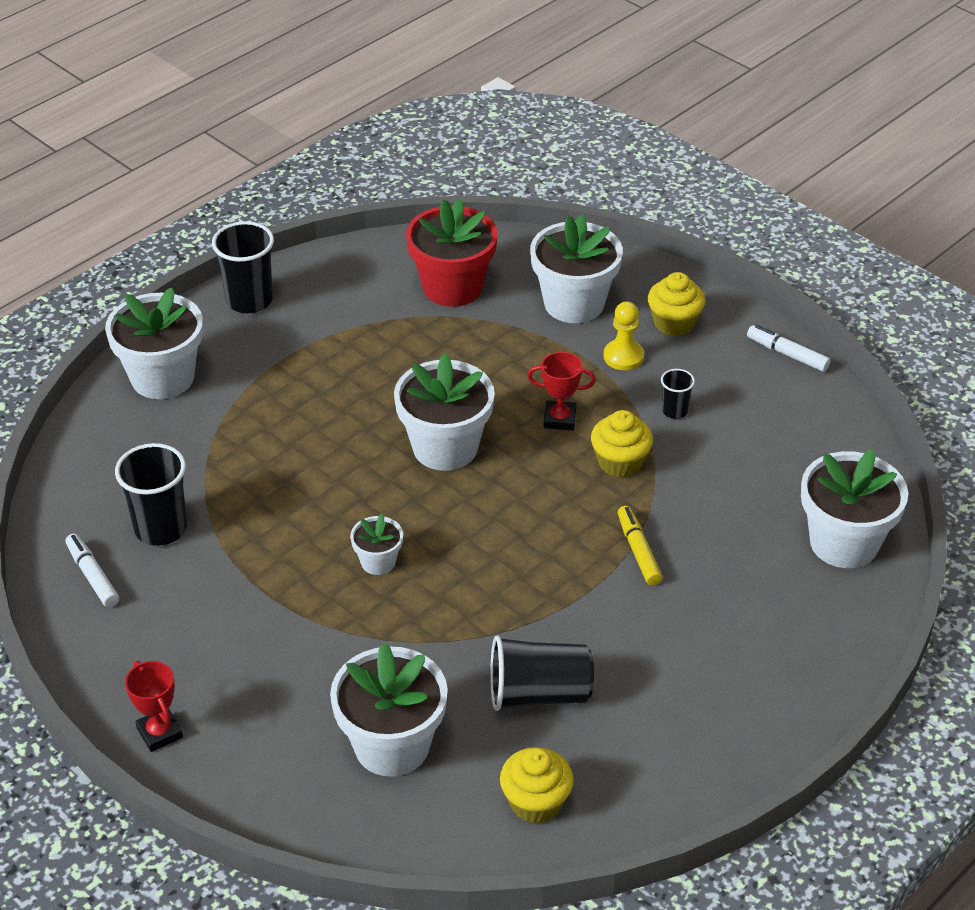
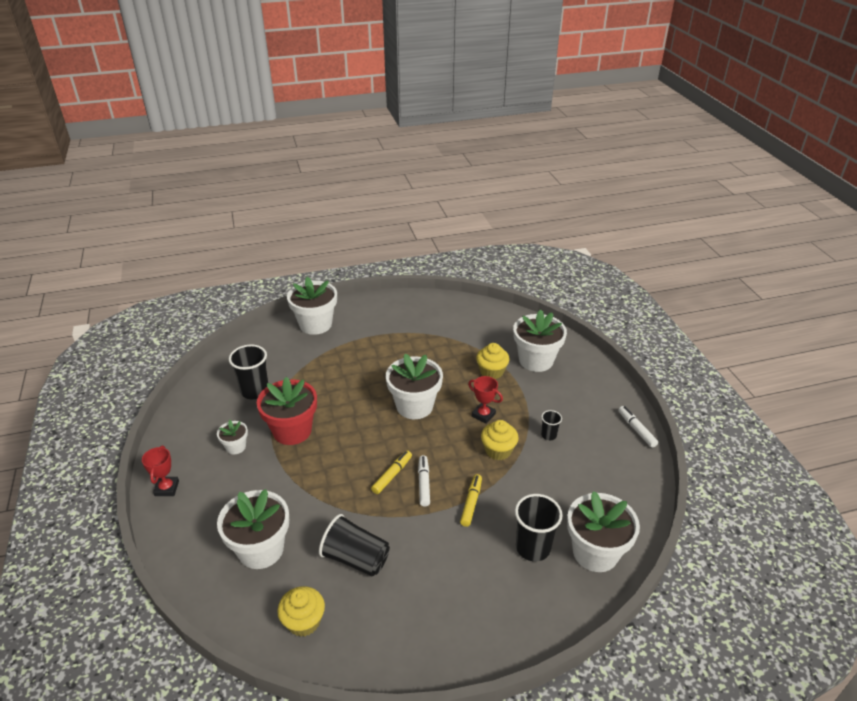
camera: 30 degrees right, 5 degrees down
white marker [65,534,119,607] -> white marker moved to [418,455,430,507]
black cup [212,221,274,313] -> black cup moved to [515,494,563,562]
white flower pot [350,514,403,575] -> white flower pot moved to [217,420,248,454]
red flower pot [406,198,498,307] -> red flower pot moved to [257,377,317,445]
yellow pawn [603,301,644,370] -> none
yellow cupcake [648,272,705,336] -> yellow cupcake moved to [476,343,509,379]
none -> yellow marker [371,450,412,494]

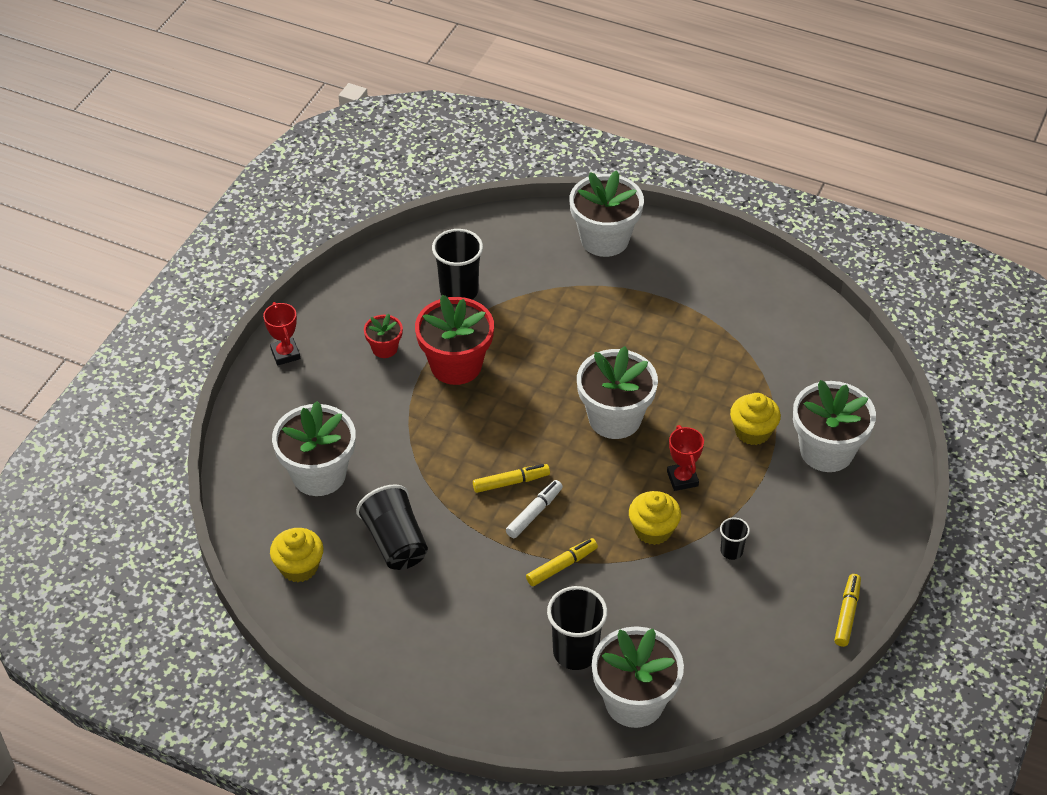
camera: 40 degrees right, 10 degrees up
red trophy [142,446,179,496] -> red trophy turned 60 degrees counterclockwise [263,302,300,365]
white flower pot [217,420,248,454] -> red flower pot [364,314,403,358]
white marker [618,406,658,448] -> yellow marker [835,574,861,647]

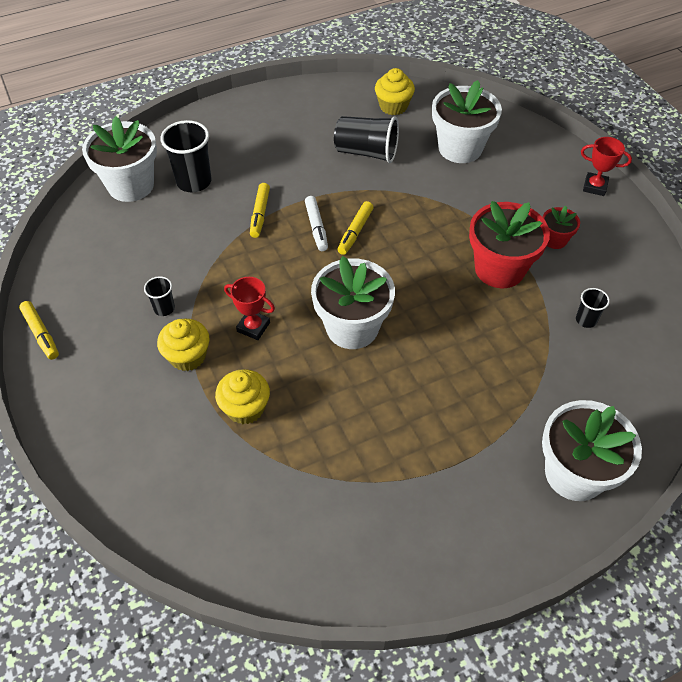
camera: 130 degrees right, 5 degrees up
black cup [432,229,483,300] -> black cup [576,288,610,328], size x0.52
yellow cupcake [629,491,681,545] -> yellow cupcake moved to [157,319,210,371]
white flower pot [793,380,876,472] -> none

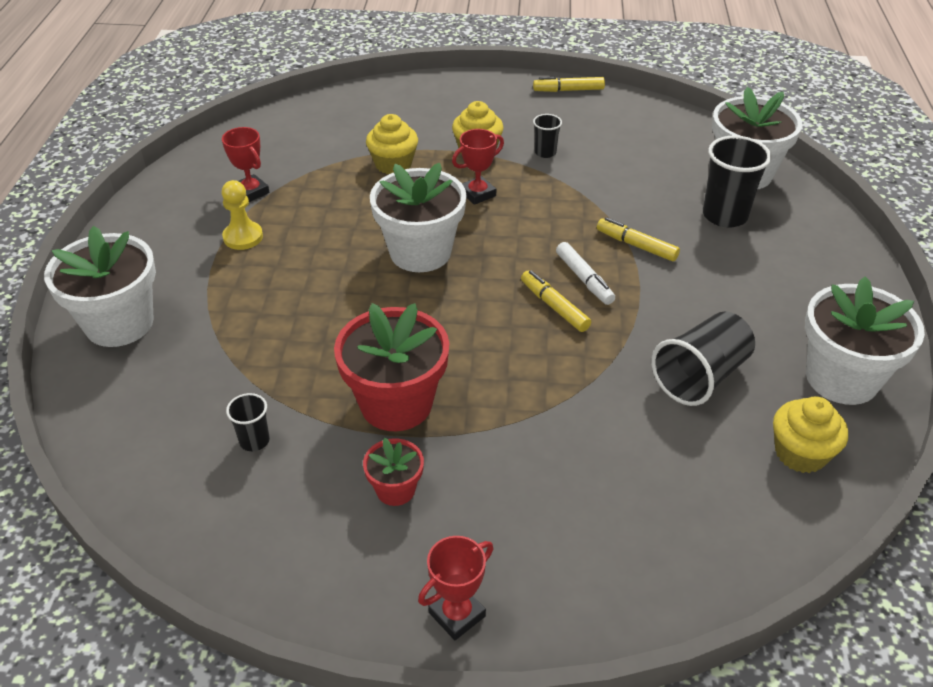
camera: 120 degrees right, 10 degrees down
white marker [305,196,328,251] -> white marker turned 135 degrees counterclockwise [556,242,615,305]
white flower pot [432,80,502,163] -> white flower pot moved to [805,276,925,405]
none -> red trophy [222,127,269,202]
none -> yellow pawn [222,180,263,250]

